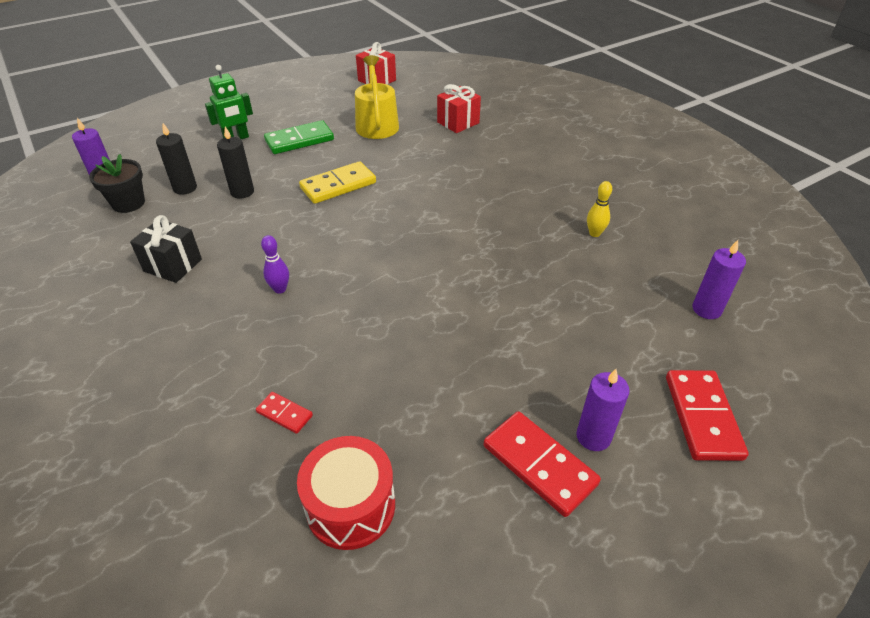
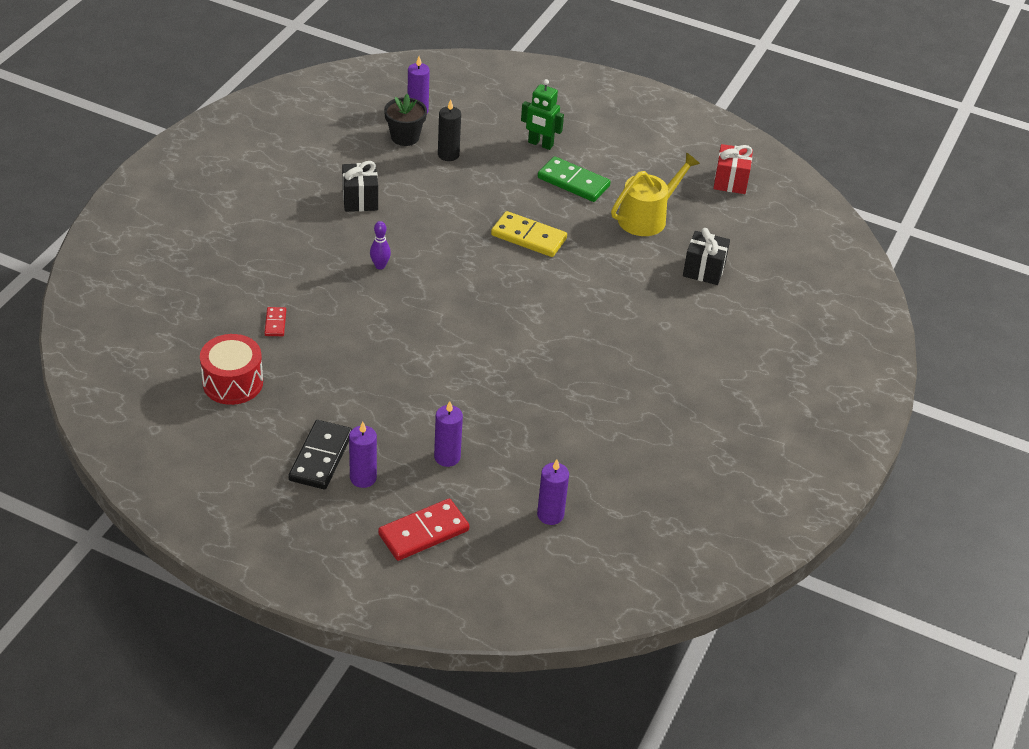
camera: 55 degrees right, 0 degrees up
black candle [217,127,254,198] -> none
red gift [437,84,481,133] -> black gift [683,228,730,285]
red domino [484,411,601,517] -> black domino [288,420,352,489]
yellow bowling pin [587,181,612,237] -> none
none -> purple candle [434,401,463,467]

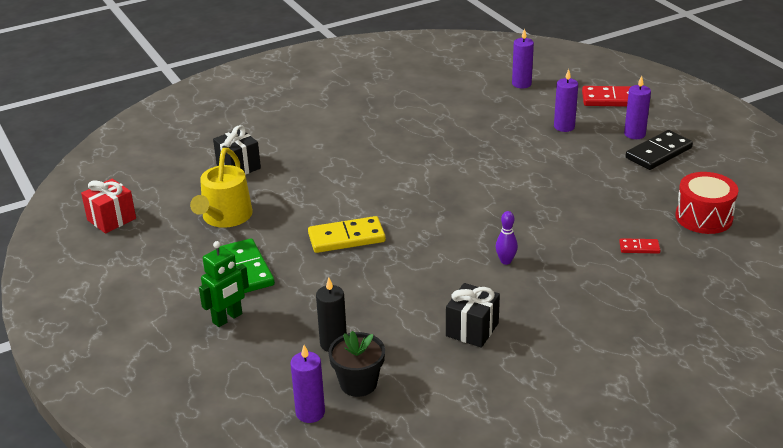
camera: 140 degrees left, 10 degrees down
red domino [264,307,286,336] -> red domino turned 60 degrees clockwise [619,238,661,254]
yellow domino [491,211,567,257] -> yellow domino turned 75 degrees counterclockwise [308,216,386,253]
green robot [521,79,564,150] -> green robot turned 75 degrees clockwise [199,241,249,327]
yellow watering can [611,152,700,236] -> yellow watering can turned 75 degrees counterclockwise [190,148,253,228]

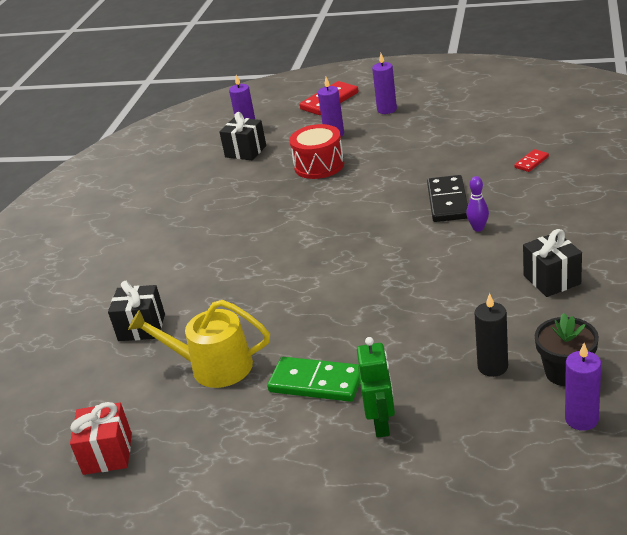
camera: 45 degrees left, 0 degrees up
yellow watering can [190,148,253,228] -> yellow watering can turned 135 degrees clockwise [128,300,270,388]
yellow domino [308,216,386,253] -> none
black domino [626,130,693,170] -> black domino moved to [427,175,468,222]
red drum [676,172,738,234] -> red drum moved to [289,124,344,179]
none -> black gift [219,112,266,160]

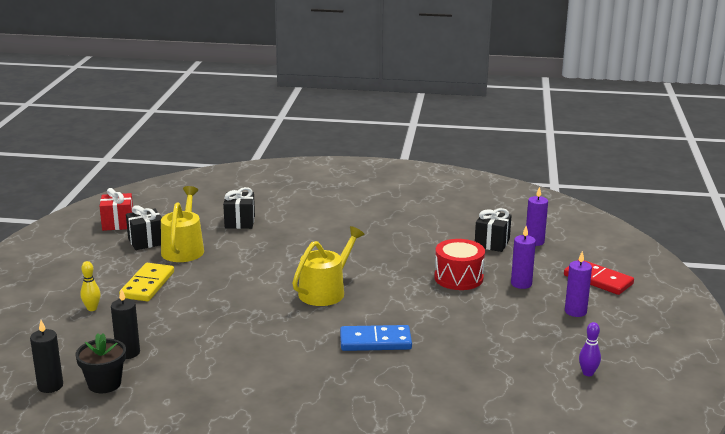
camera: 80 degrees right, 10 degrees down
green domino [267,357,360,402] -> yellow domino [119,263,174,302]
green robot [357,337,395,438] -> yellow bowling pin [80,261,101,311]
black domino [427,175,468,222] -> blue domino [340,325,412,351]
purple bowling pin [466,176,489,232] -> purple bowling pin moved to [579,322,601,376]
red domino [514,149,549,172] -> none
black gift [523,229,582,297] -> black gift moved to [126,205,162,250]
purple candle [565,343,601,431] -> black candle [30,320,63,393]
none -> yellow watering can [292,226,364,306]

